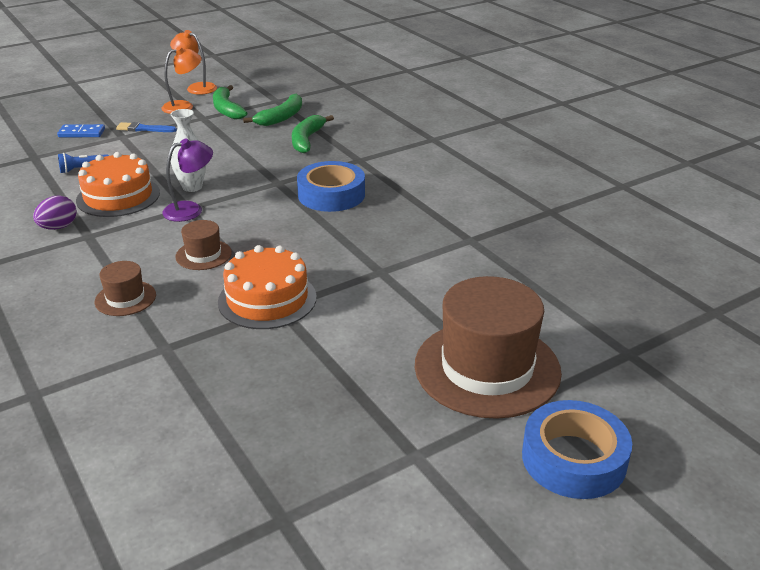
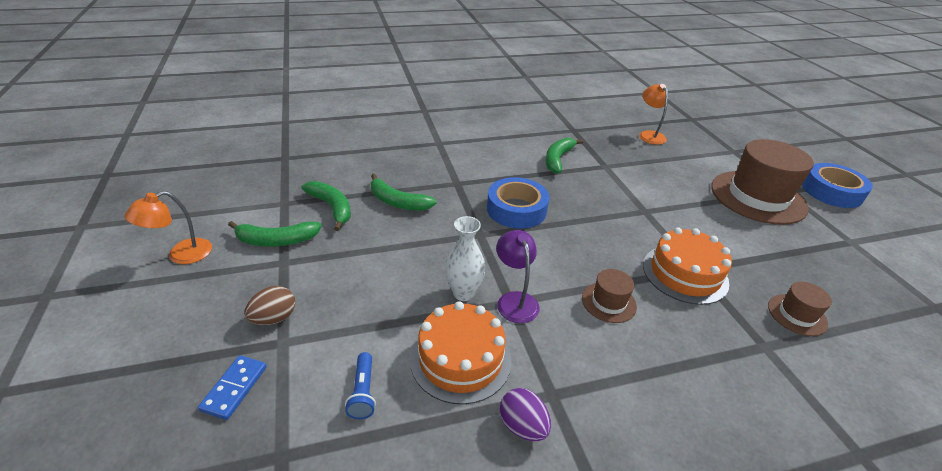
camera: 75 degrees left, 5 degrees up
brown hat [95,261,156,316] -> brown hat moved to [768,281,832,336]
blue brush [116,122,177,132] -> brown egg [244,286,295,325]
orange lamp [161,46,202,114] -> orange lamp moved to [639,84,668,145]
none -> green banana [546,138,583,174]

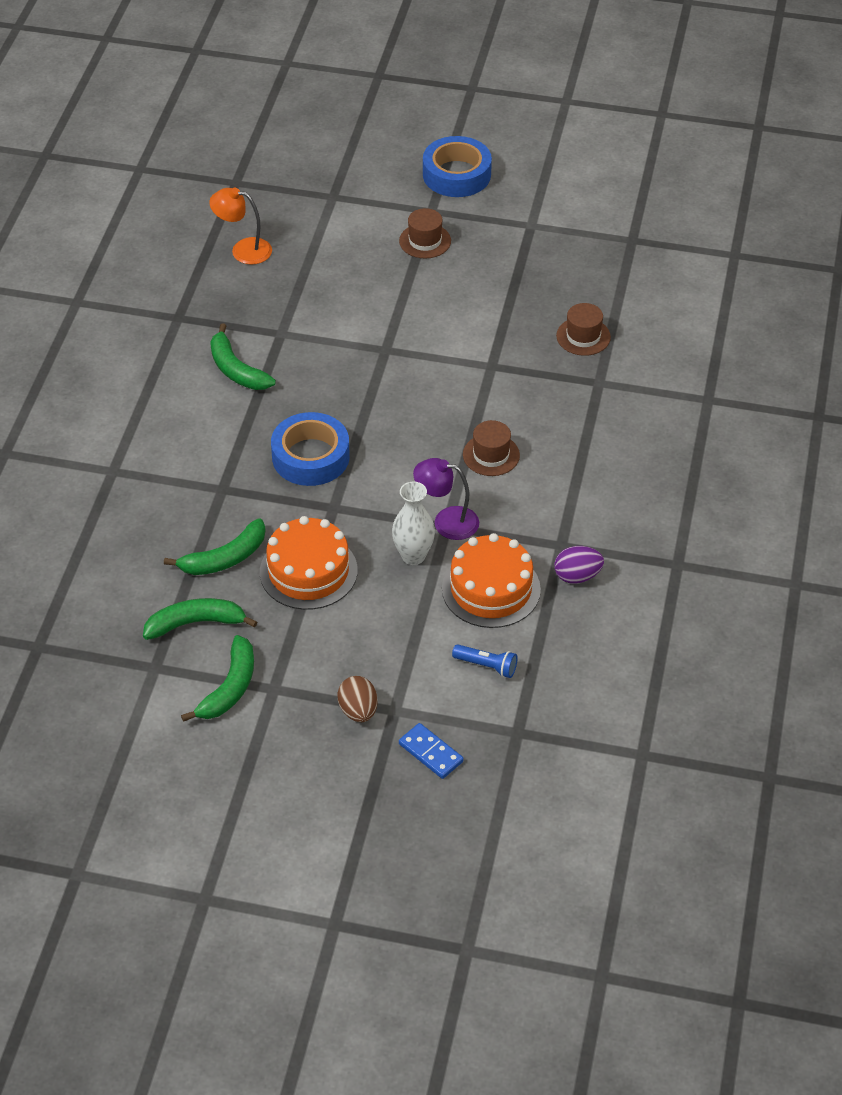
camera: 60 degrees left, 10 degrees up
orange lamp [124,191,212,264] -> none
orange cake [643,227,732,305] -> orange cake moved to [260,516,358,610]
brown hat [711,139,814,225] -> brown hat [399,208,451,259], size x0.46

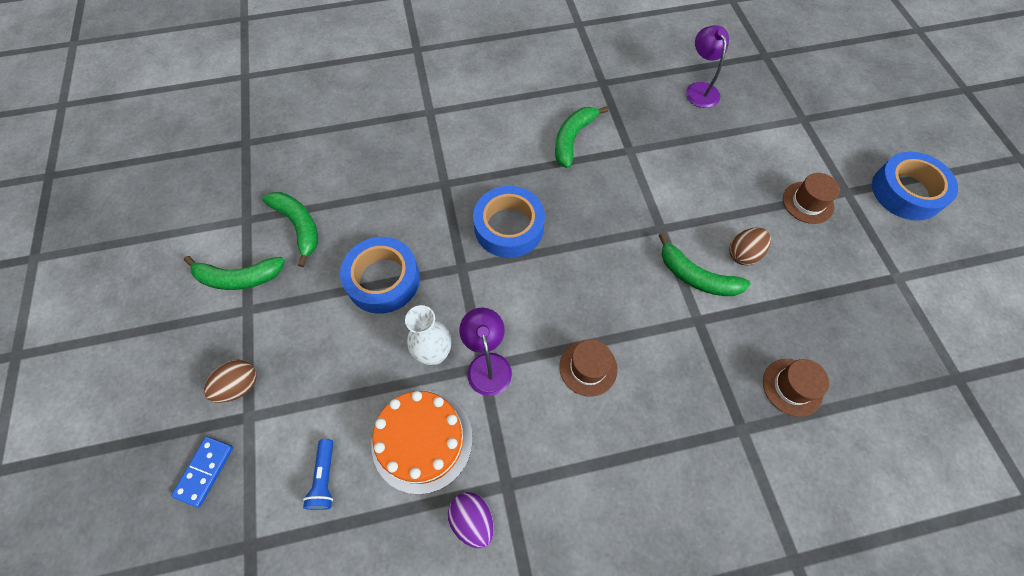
camera: 65 degrees right, 15 degrees up
green banana [164,518,266,575] -> green banana moved to [659,233,751,296]
orange lamp [209,187,272,265] -> purple lamp [686,25,729,108]
orange cake [260,516,358,610] -> blue tape [340,237,420,314]
none -> brown egg [729,227,771,265]

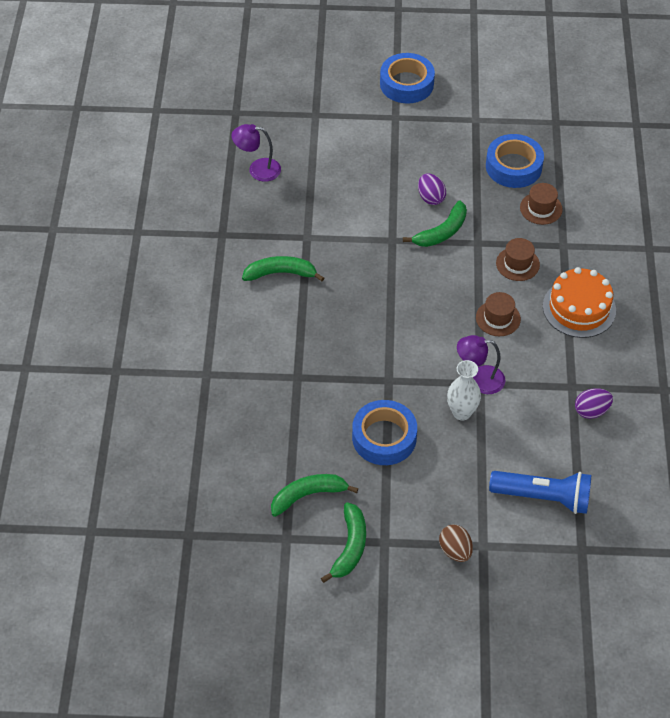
camera: 75 degrees left, 10 degrees down
blue domino [171,437,233,507] -> none
blue flashlight [303,439,333,510] -> blue flashlight [489,471,591,514], size x1.98
orange cake [372,391,473,494] -> orange cake moved to [543,267,616,338]
blue tape [473,186,545,258] -> blue tape moved to [486,134,544,188]
green banana [555,106,608,168] -> green banana turned 135 degrees clockwise [242,256,324,281]
brown egg [729,227,771,265] -> purple egg [418,173,446,205]
brown hat [783,173,840,224] -> brown hat moved to [496,238,540,281]

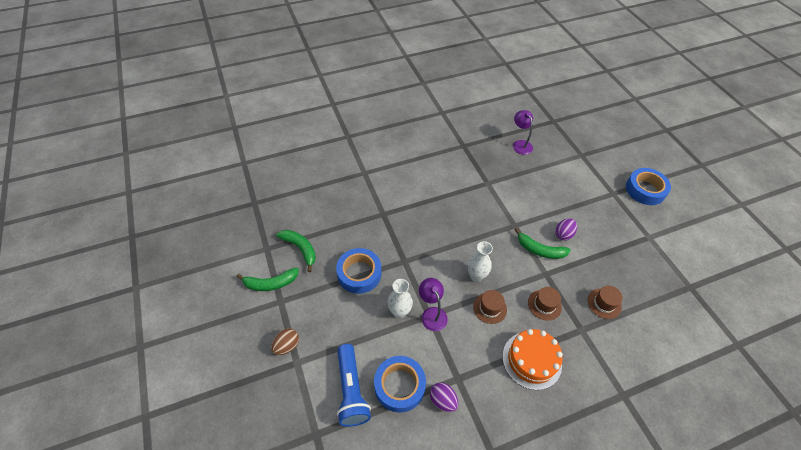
camera: 65 degrees right, 0 degrees up
green banana [242,256,324,281] -> none
blue tape [486,134,544,188] -> blue tape moved to [374,356,426,413]
none -> white vase [467,241,493,282]

